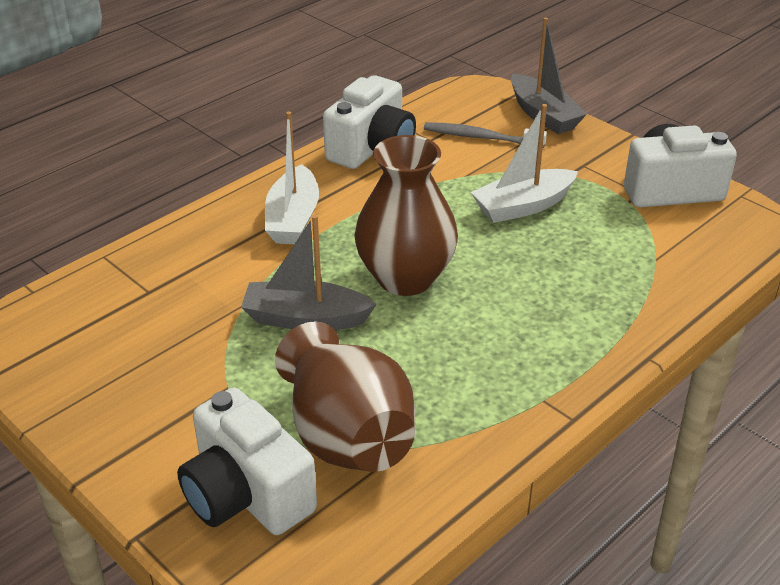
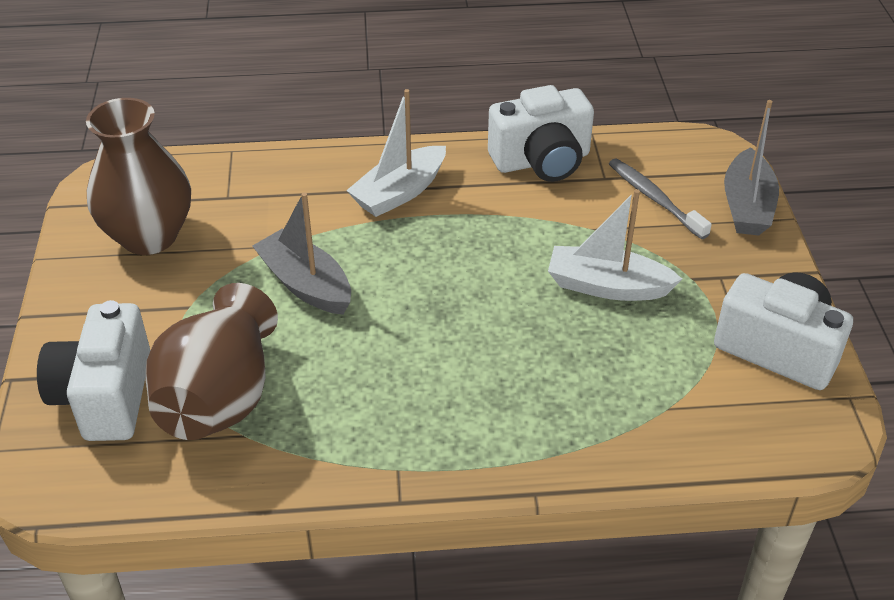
camera: 40 degrees right, 5 degrees up
brown vase [354,135,458,296] -> brown vase moved to [86,98,191,255]

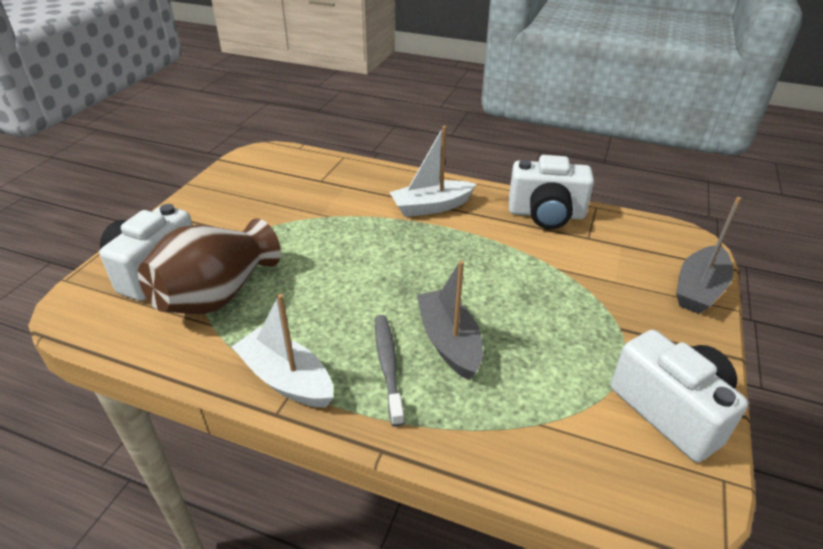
camera: 25 degrees right, 5 degrees down
brown vase [86,98,191,255] -> none
grey boat [252,192,351,315] -> grey boat moved to [417,260,483,380]
white boat [548,189,682,301] -> white boat moved to [232,294,333,408]
grey toothbrush [609,159,712,239] -> grey toothbrush moved to [375,315,404,427]

